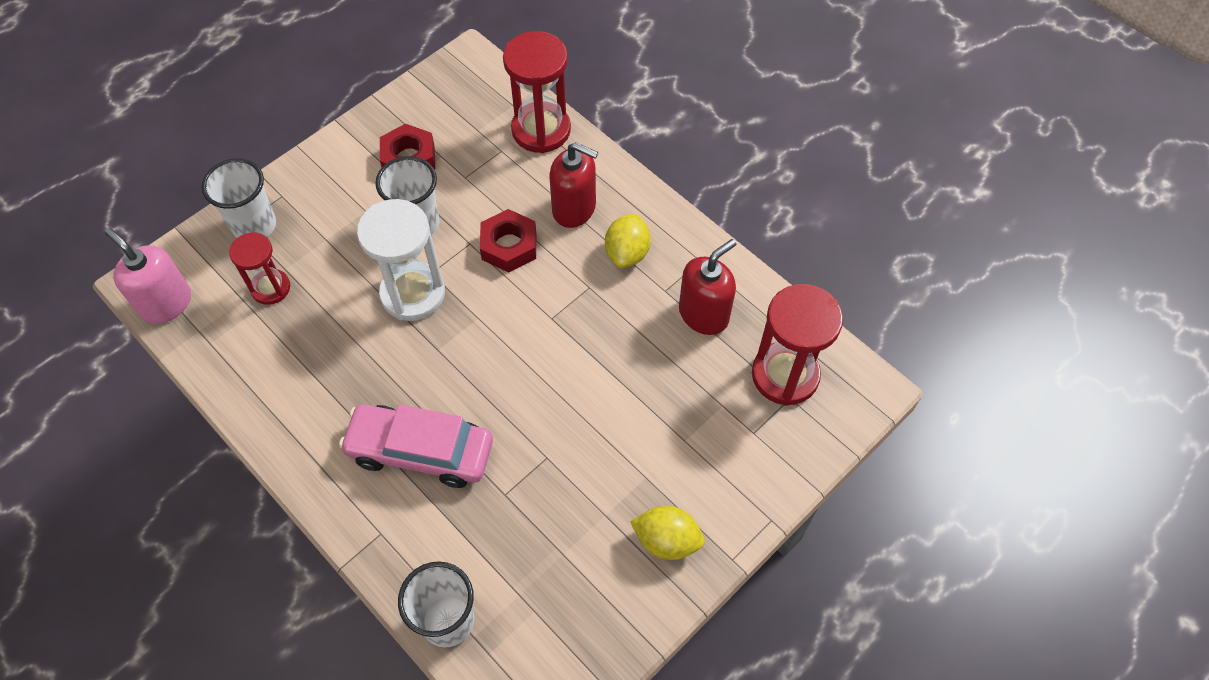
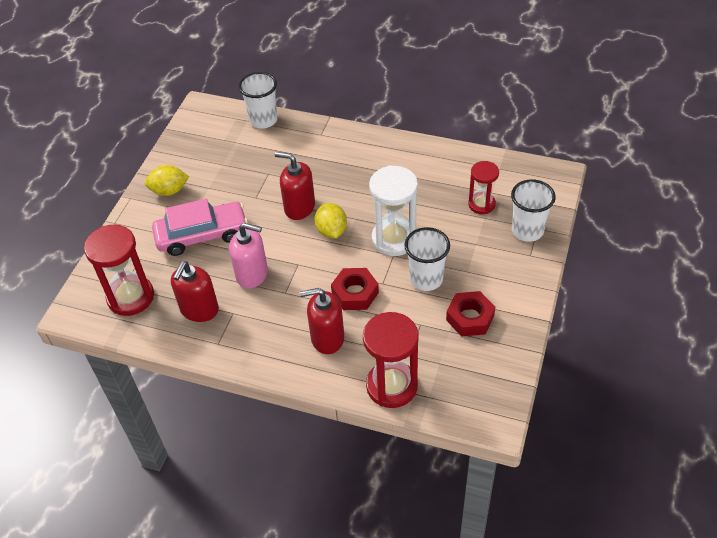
camera: 155 degrees right, 10 degrees down
pink soap dispenser [105,228,191,324] -> pink soap dispenser moved to [229,223,268,289]
pink car [339,404,493,488] -> pink car moved to [152,199,248,256]
yellow lemon [605,213,651,268] -> yellow lemon moved to [315,203,347,238]
none -> red soap dispenser [275,152,315,220]

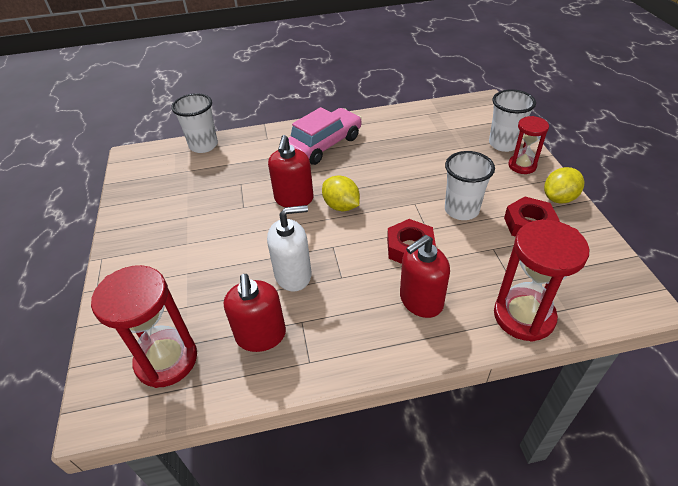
camera: 30 degrees left, 5 degrees down
yellow lemon [145,165,189,196] -> yellow lemon moved to [544,167,584,204]
pink car [152,199,248,256] -> pink car moved to [288,107,362,165]
pink soap dispenser [229,223,268,289] -> white soap dispenser [267,205,312,292]
red soap dispenser [275,152,315,220] -> red soap dispenser turned 75 degrees counterclockwise [268,135,314,207]
white hourglass [369,166,418,256] -> none
red hourglass [468,161,499,214] -> red hourglass moved to [508,116,549,174]

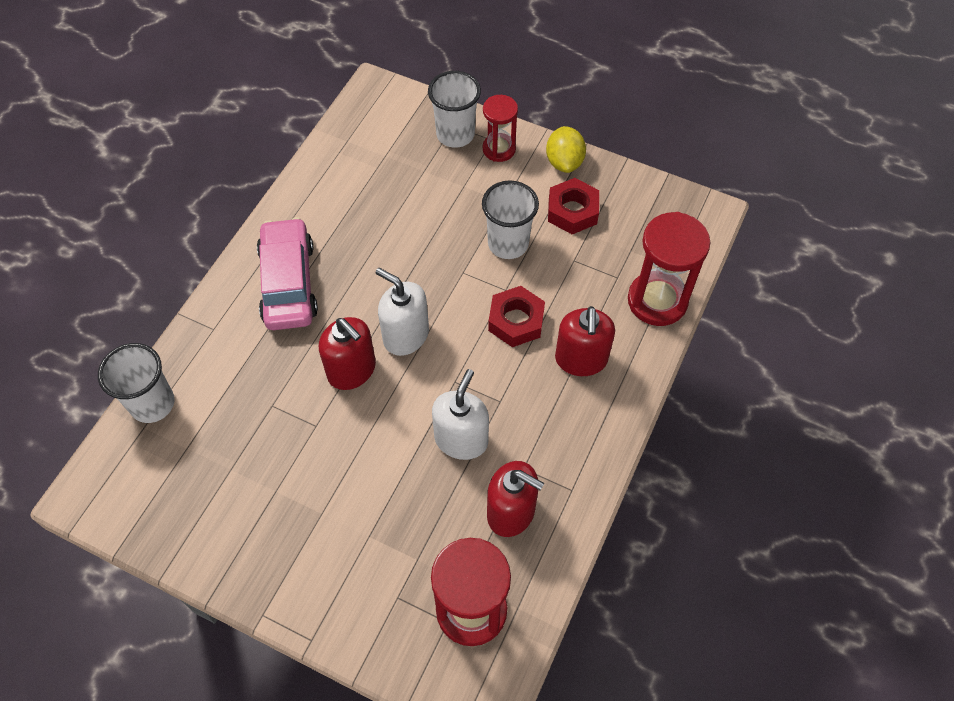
camera: 55 degrees left, 15 degrees up
yellow lemon [322,175,360,211] -> white soap dispenser [376,268,429,356]

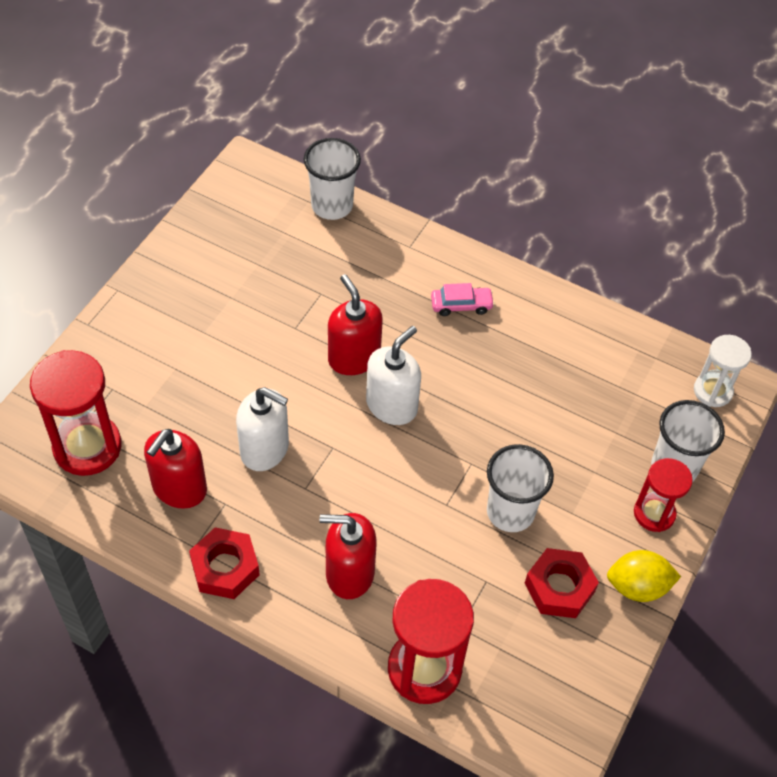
camera: 90 degrees right, 5 degrees down
pink car [257,217,318,330] -> pink car [431,283,495,316], size x0.48
red soap dispenser [319,317,376,390] -> red soap dispenser turned 105 degrees clockwise [328,274,383,375]
red nut [488,286,545,347] -> red nut moved to [189,527,260,599]
none -> white hourglass [694,335,752,407]

